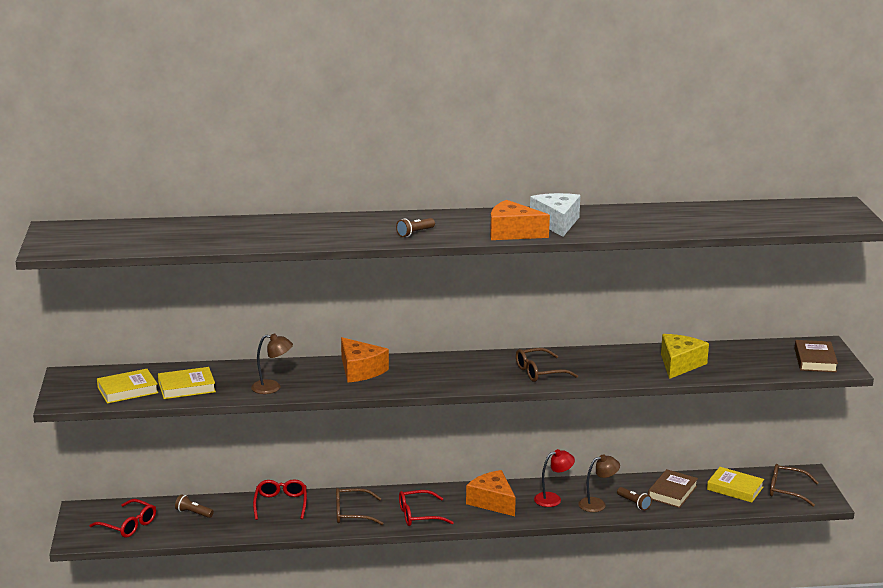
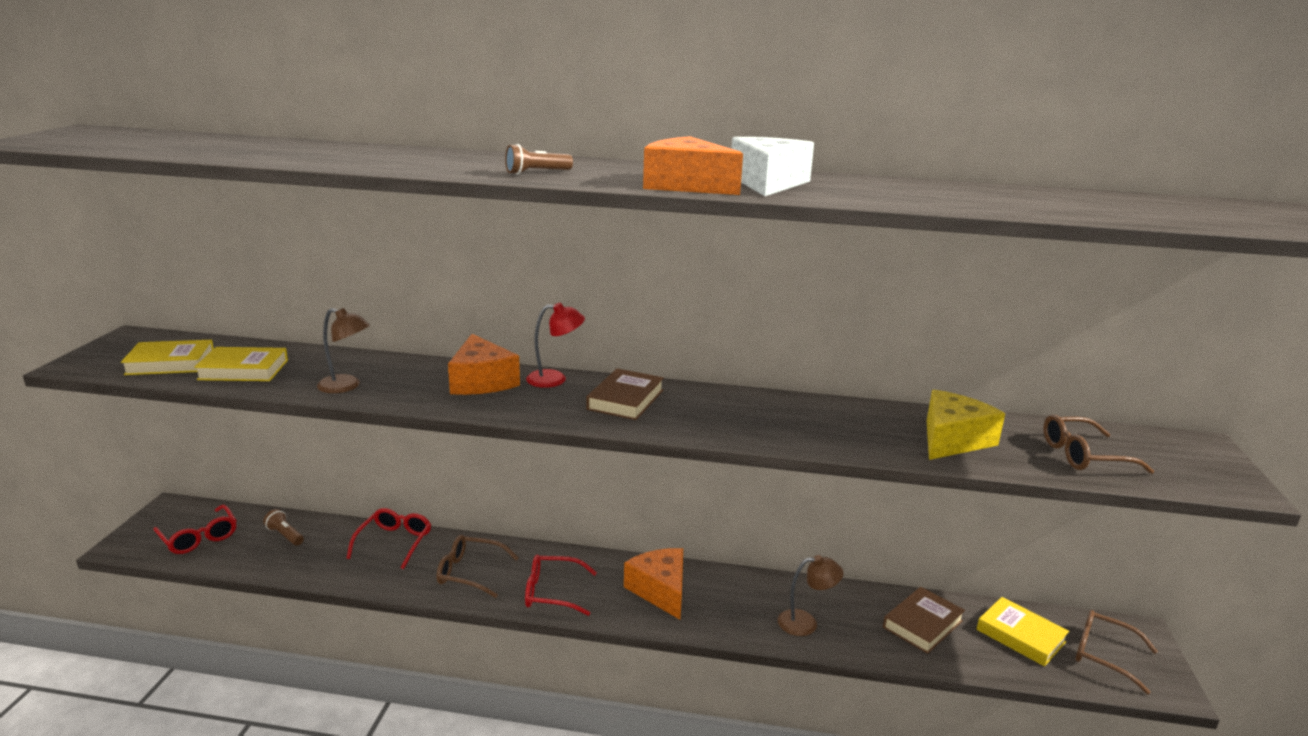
camera: 15 degrees right, 0 degrees up
brown glasses [516,348,578,382] -> brown glasses moved to [1043,415,1154,474]
red lamp [534,449,575,507] -> red lamp moved to [526,302,585,388]
brown flashlight [617,487,652,510] -> none
brown book [795,340,838,372] -> brown book moved to [587,368,664,420]

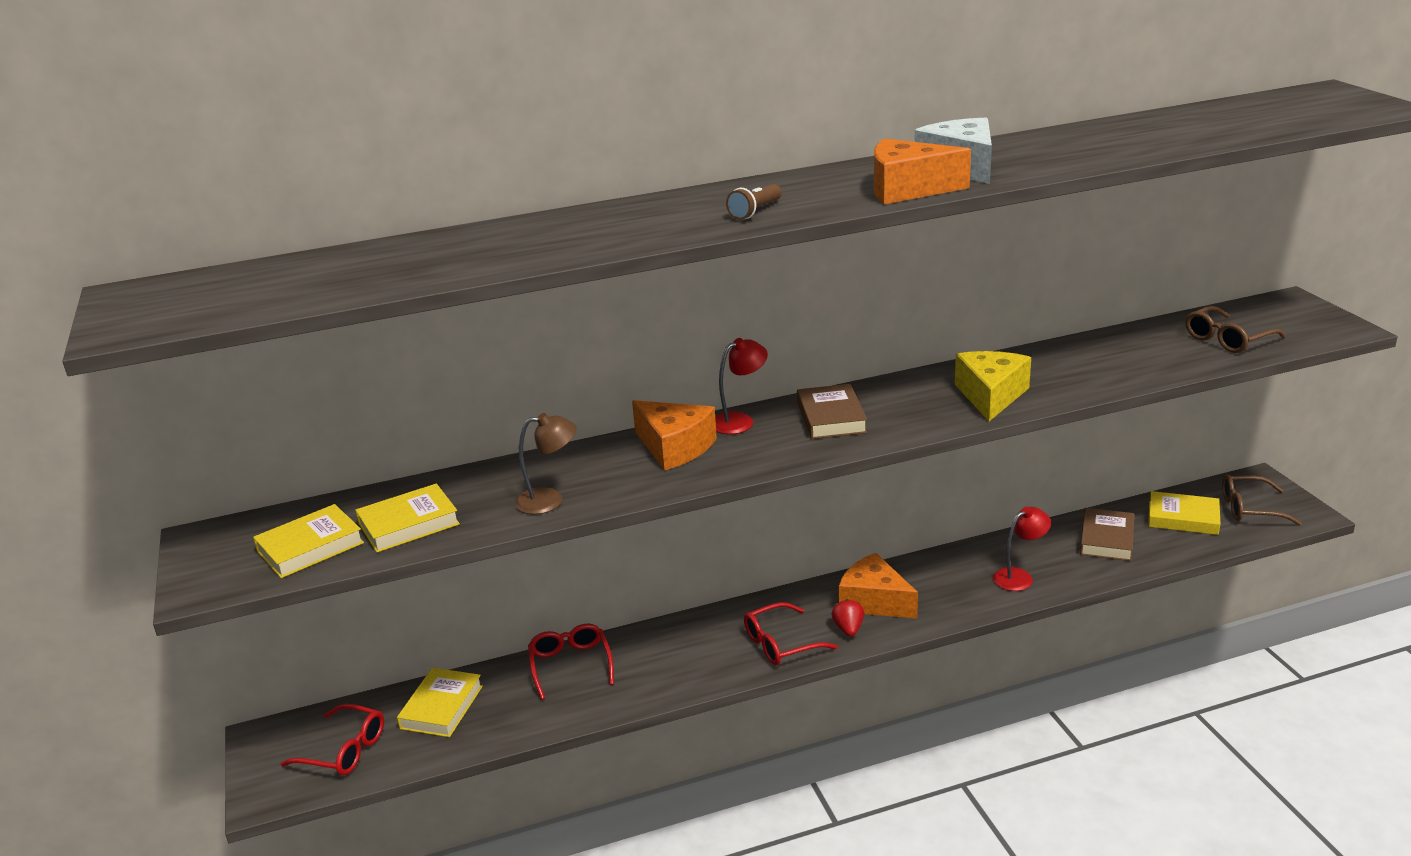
camera: 25 degrees left, 5 degrees up
brown flashlight [263,509,304,545] -> yellow book [397,668,483,737]
brown glasses [437,535,518,598] -> none
brown lamp [778,555,843,636] -> red lamp [993,507,1051,591]
yellow cheese [927,390,1005,460] -> yellow cheese moved to [955,351,1031,421]
none -> red strawberry [831,599,864,637]

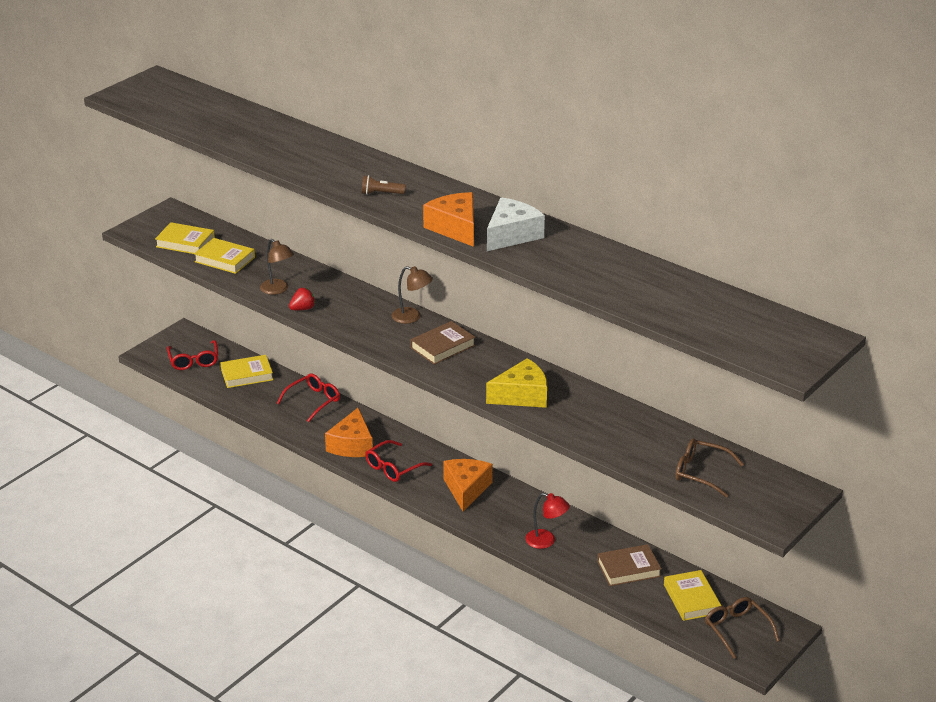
camera: 55 degrees right, 5 degrees up
orange cheese [632,400,717,471] -> orange cheese moved to [325,408,373,457]
red lamp [715,338,768,434] -> brown lamp [392,266,433,324]
red glasses [744,602,838,665] -> red glasses turned 75 degrees counterclockwise [365,440,432,482]
red strawberry [831,599,864,637] -> red strawberry moved to [289,288,316,310]

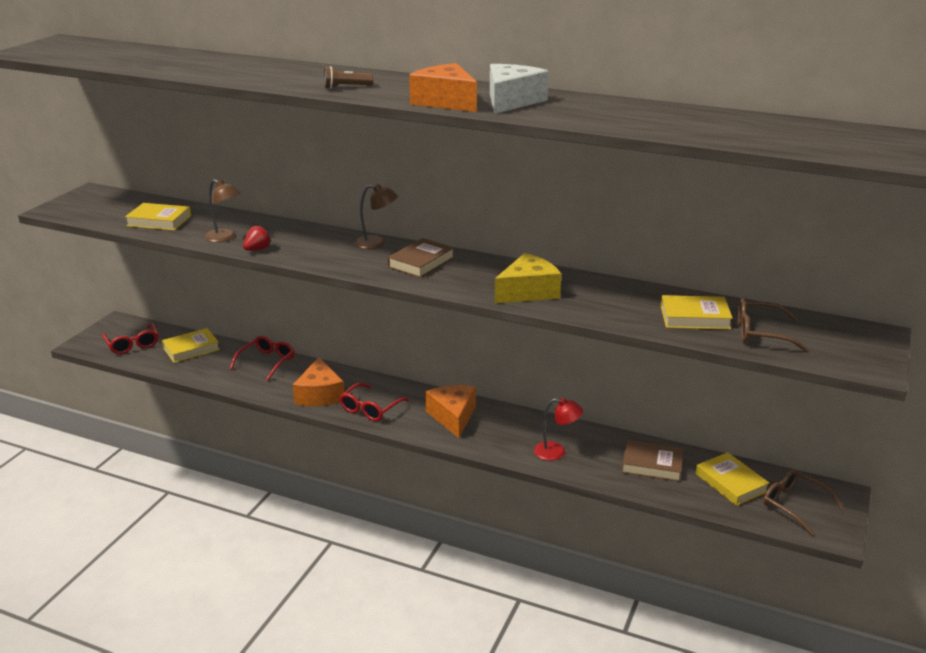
camera: 15 degrees left, 5 degrees down
yellow book [155,222,215,254] -> yellow book moved to [661,295,733,330]
brown book [597,544,661,586] -> brown book turned 45 degrees clockwise [622,440,684,482]

